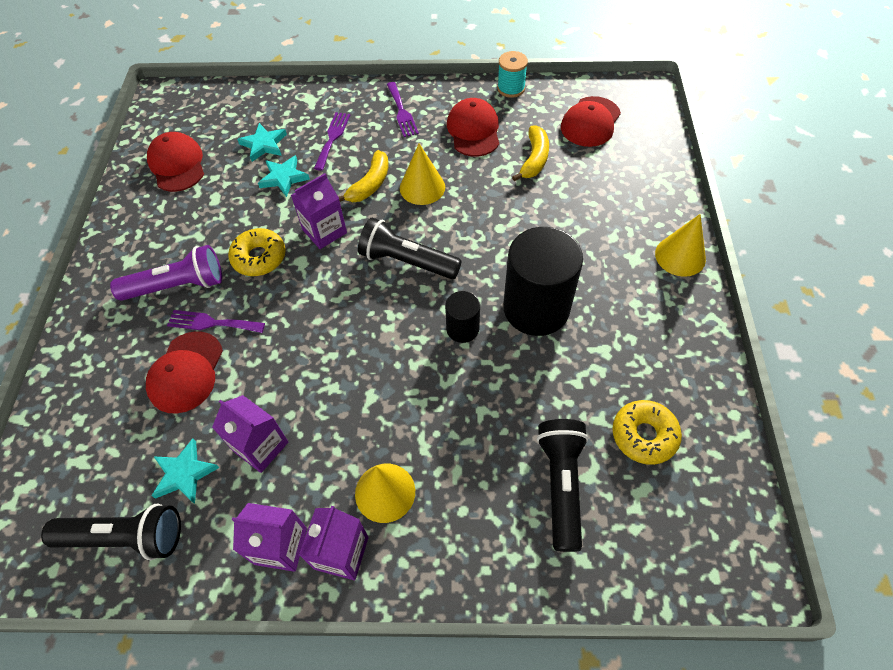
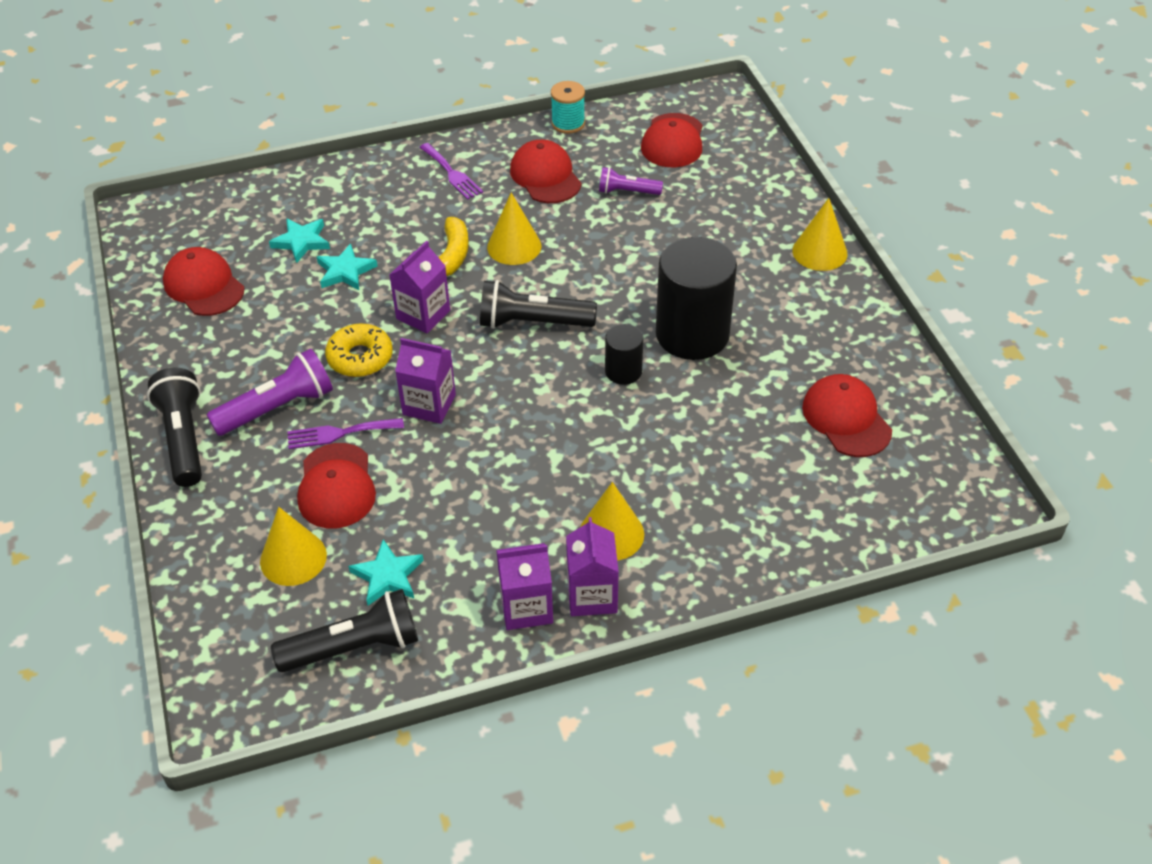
camera: 20 degrees left, 10 degrees down
purple carton [212,395,288,473] -> purple carton moved to [395,338,456,424]
purple fork [314,112,350,171] -> none
yellow banana [512,126,549,181] -> purple flashlight [599,167,663,195]
black flashlight [537,419,588,552] -> black flashlight moved to [147,368,202,487]
yellow donut [612,400,682,465] -> red cap [802,374,892,457]
none -> yellow cone [260,507,327,586]

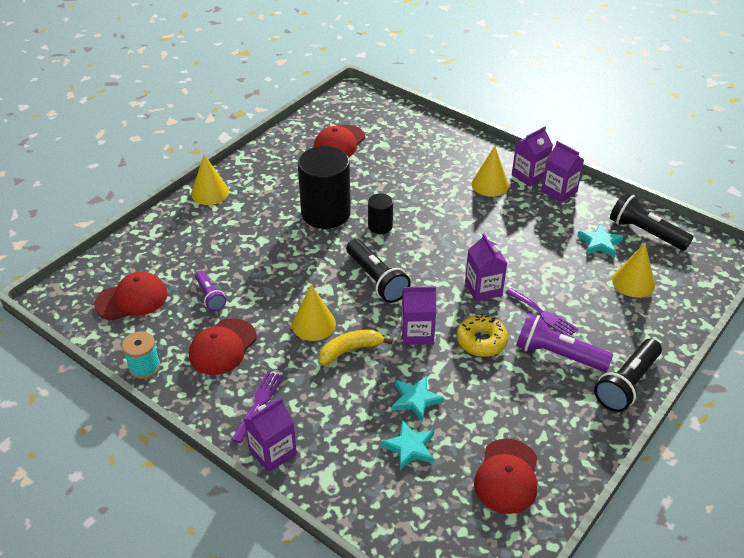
camera: 125 degrees left, 5 degrees down
red cap [297,443,376,528] -> none
none -> purple carton [244,398,297,472]

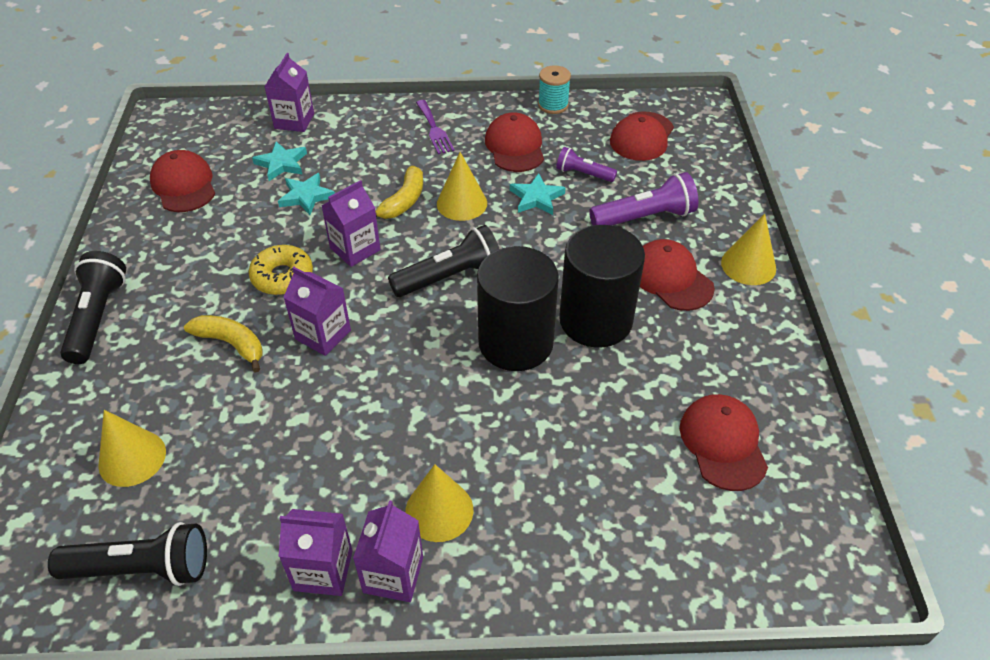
camera: 140 degrees right, 5 degrees up
purple carton [244,398,297,472] -> purple carton moved to [264,53,314,132]
black flashlight [346,239,411,303] -> black flashlight turned 135 degrees clockwise [388,225,499,297]
black cylinder [368,193,393,234] -> black cylinder [477,246,559,371], size x2.03
purple fork [506,288,578,337] -> yellow banana [184,315,263,373]
purple flashlight [516,313,613,372] -> purple flashlight moved to [589,172,698,226]
turquoise star [577,223,623,257] -> turquoise star moved to [510,173,566,215]
none -> red cap [640,239,715,311]

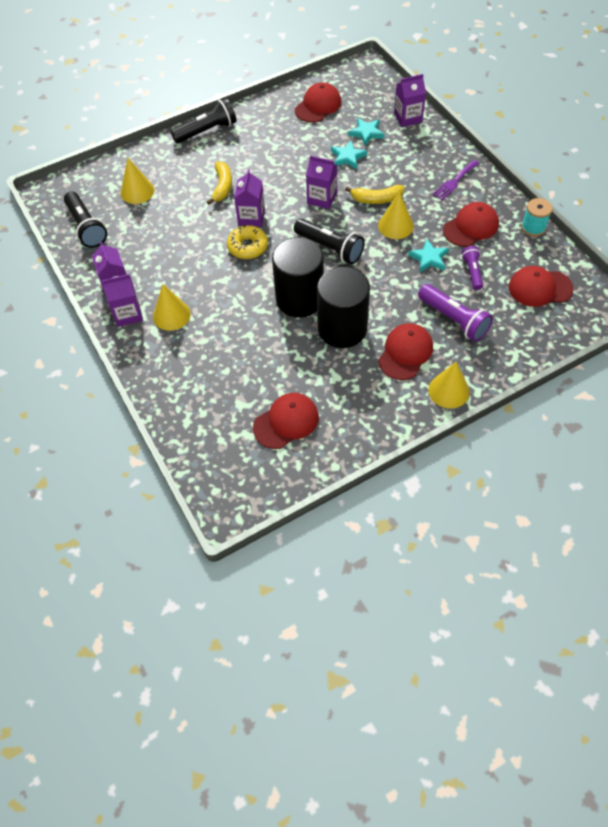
camera: 65 degrees right, 10 degrees up
yellow donut [249,245,313,295] -> yellow donut moved to [227,225,268,259]

